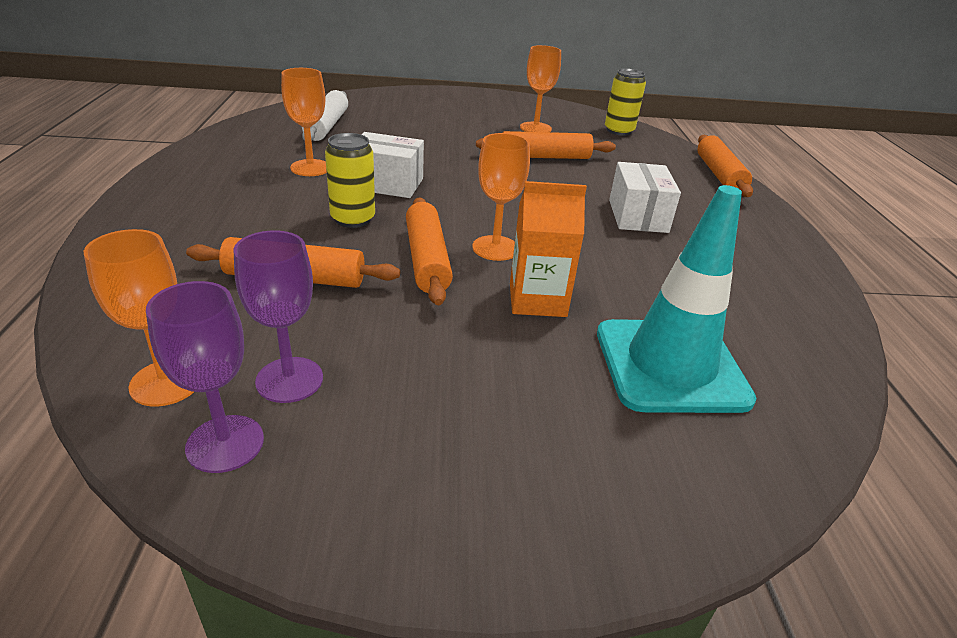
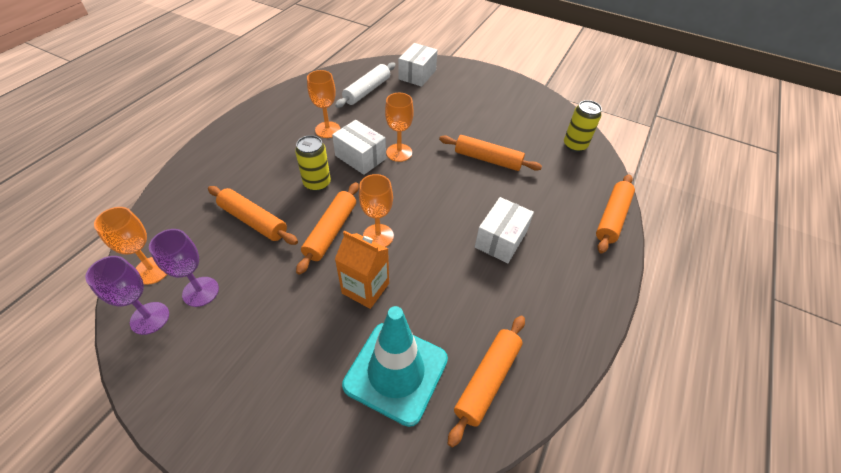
camera: 30 degrees right, 15 degrees up
orange goblet [520,45,561,132] -> orange goblet moved to [385,93,414,162]
none -> white box [398,43,437,87]
none -> orange rolling pin [448,316,525,447]

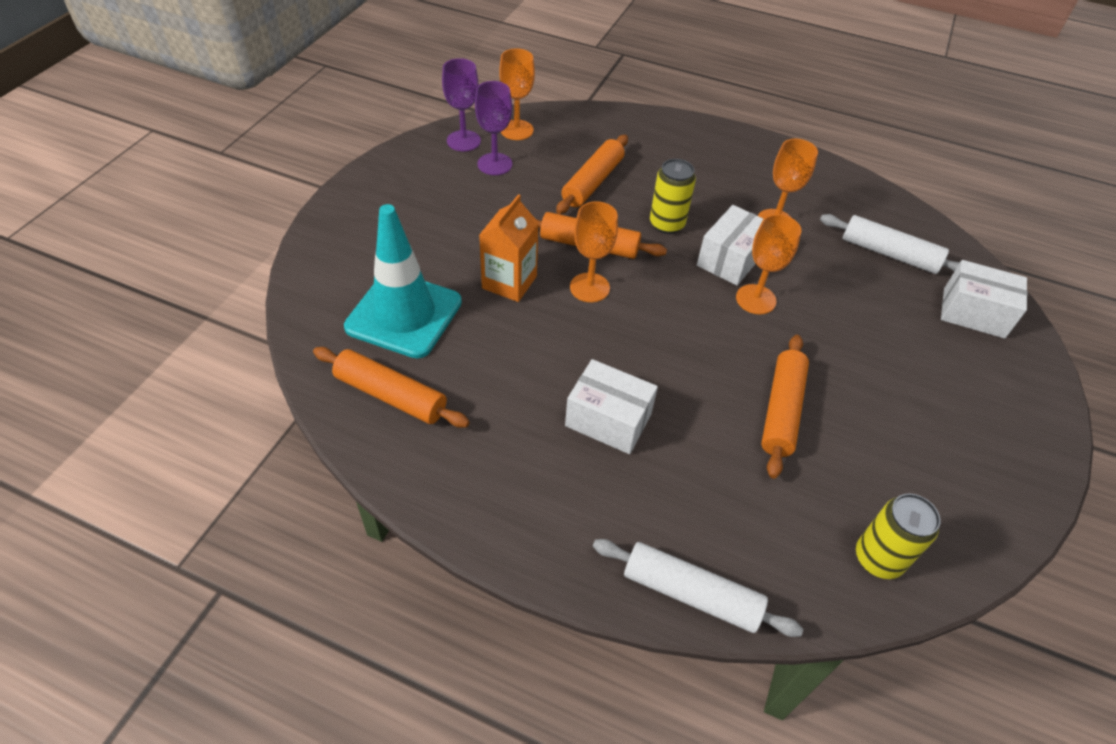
camera: 85 degrees right, 0 degrees up
orange rolling pin [596,174,635,254] -> white rolling pin [593,539,803,637]

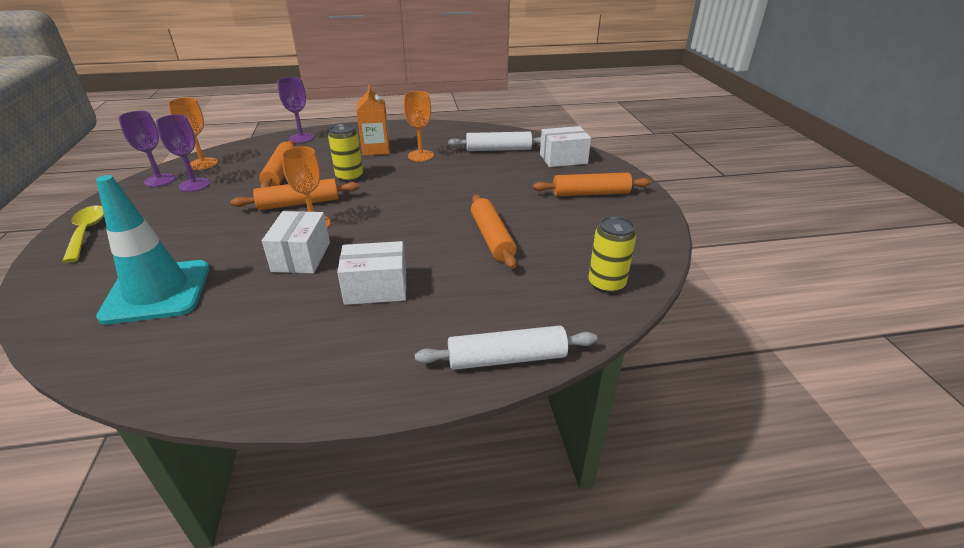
camera: 30 degrees left, 15 degrees down
orange rolling pin [313,347,470,428] -> orange rolling pin moved to [533,173,651,196]
orange carton [479,194,539,302] -> orange carton moved to [356,85,390,156]
white box [697,205,763,286] -> white box moved to [262,211,330,273]
orange goblet [736,214,801,314] -> none
none -> yellow spoon [62,205,104,263]
none -> purple goblet [277,77,314,143]

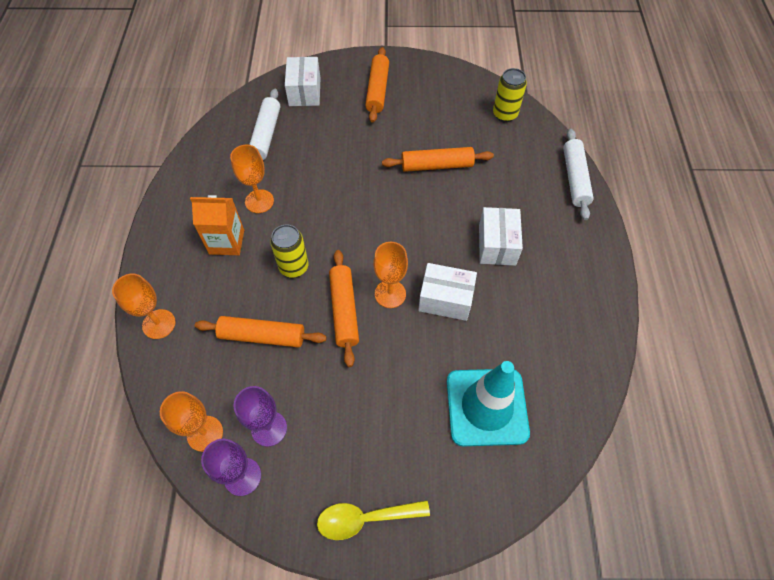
camera: 80 degrees left, 25 degrees up
purple goblet [277,77,314,143] -> orange goblet [112,274,175,339]

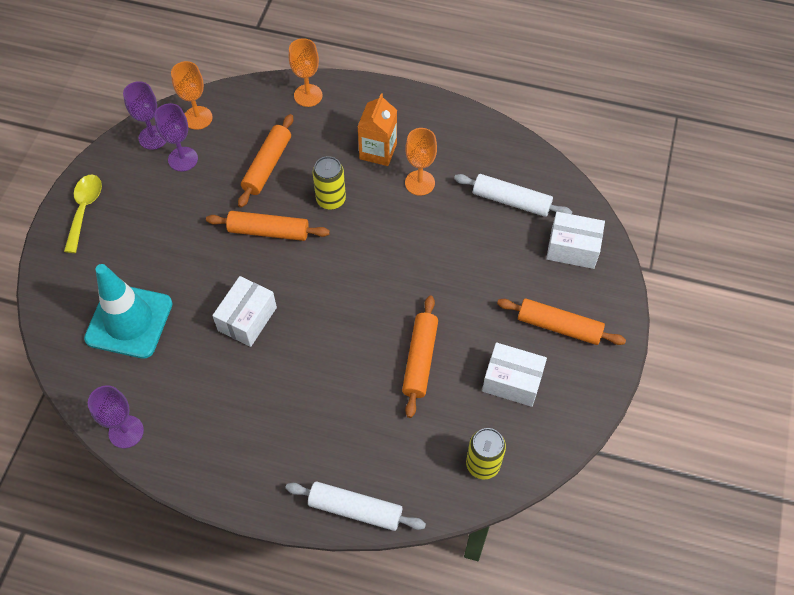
camera: 105 degrees right, 0 degrees up
orange goblet [373,242,408,308] -> none
white box [479,207,523,266] -> white box moved to [482,342,547,407]
none -> purple goblet [88,385,144,448]

